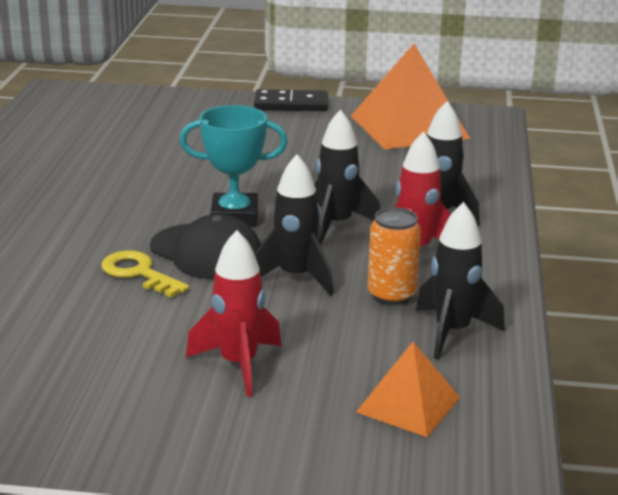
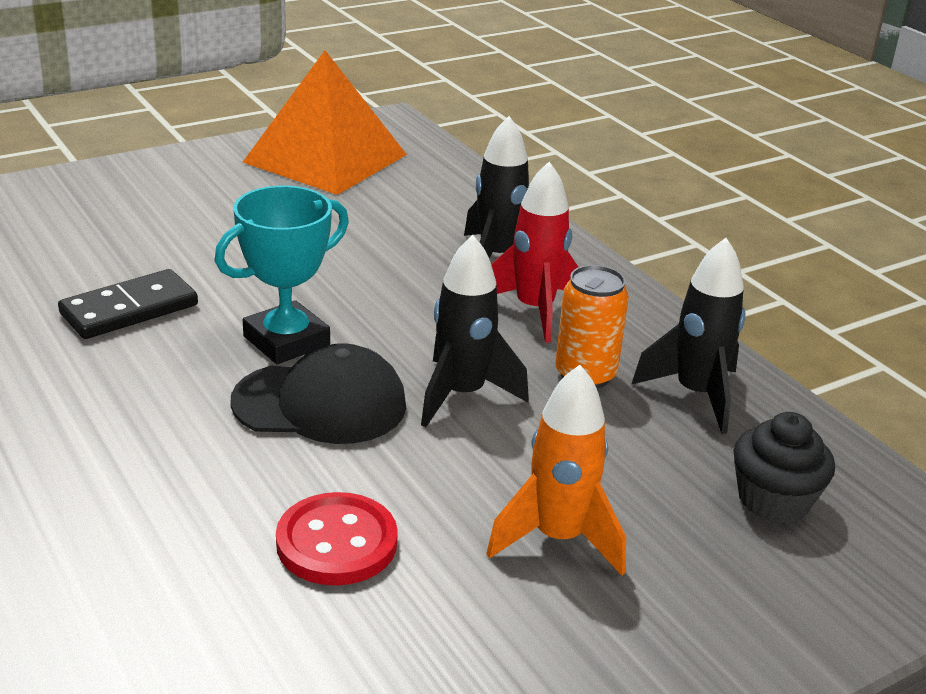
camera: 40 degrees left, 5 degrees up
yellow key [101,251,189,297] -> none
red rocket [186,230,281,397] -> orange rocket [486,365,626,576]
black domino [254,89,328,111] -> black domino moved to [58,269,198,339]
black rocket [314,109,380,245] -> none
orange pyramid [356,342,460,437] -> black cupcake [733,412,835,523]
none -> red button [276,492,398,586]

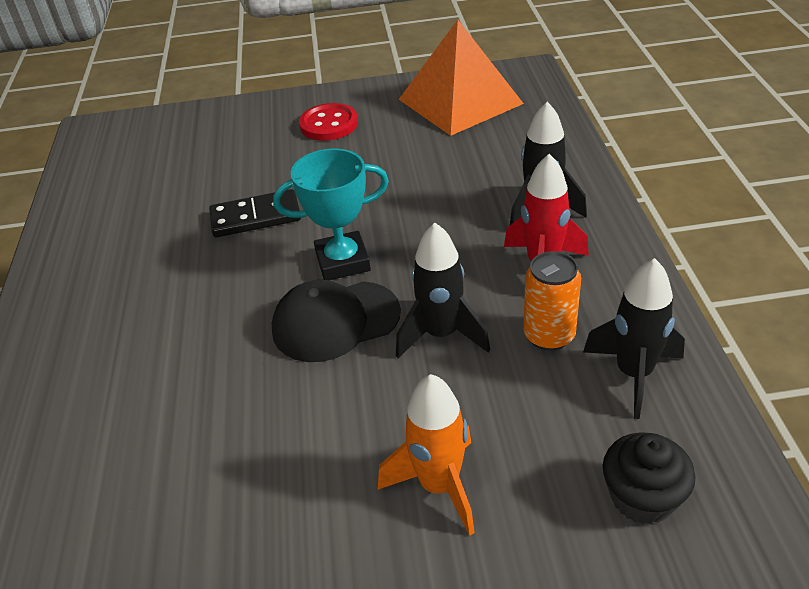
camera: 30 degrees right, 10 degrees up
black cap [230,343,406,444] -> black cap turned 135 degrees clockwise [271,280,401,362]
red button [276,492,398,586] -> red button moved to [299,103,358,141]

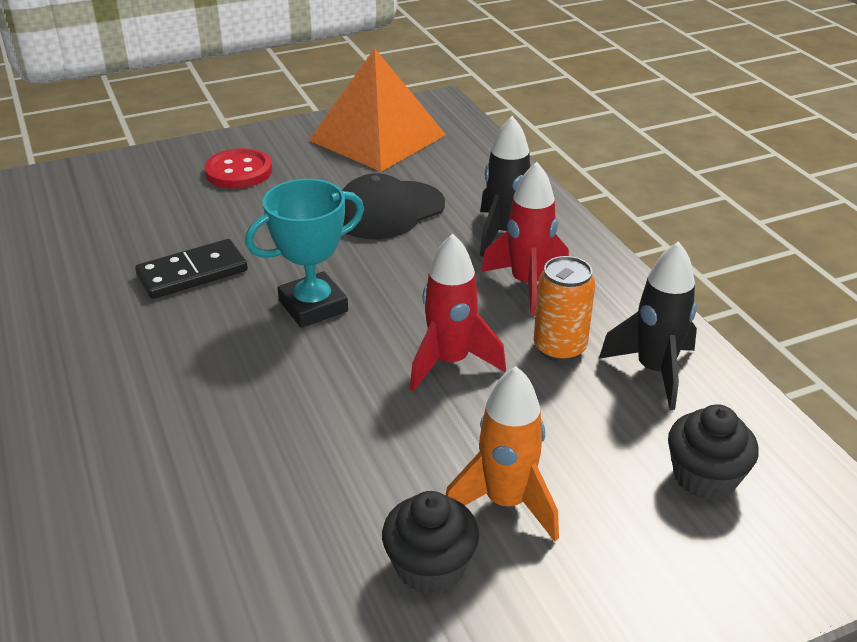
camera: 20 degrees left, 5 degrees down
black cap [271,280,401,362] -> black cap moved to [342,173,445,239]
black rocket [396,223,490,358] -> red rocket [410,233,506,391]
none -> black cupcake [382,491,479,594]

